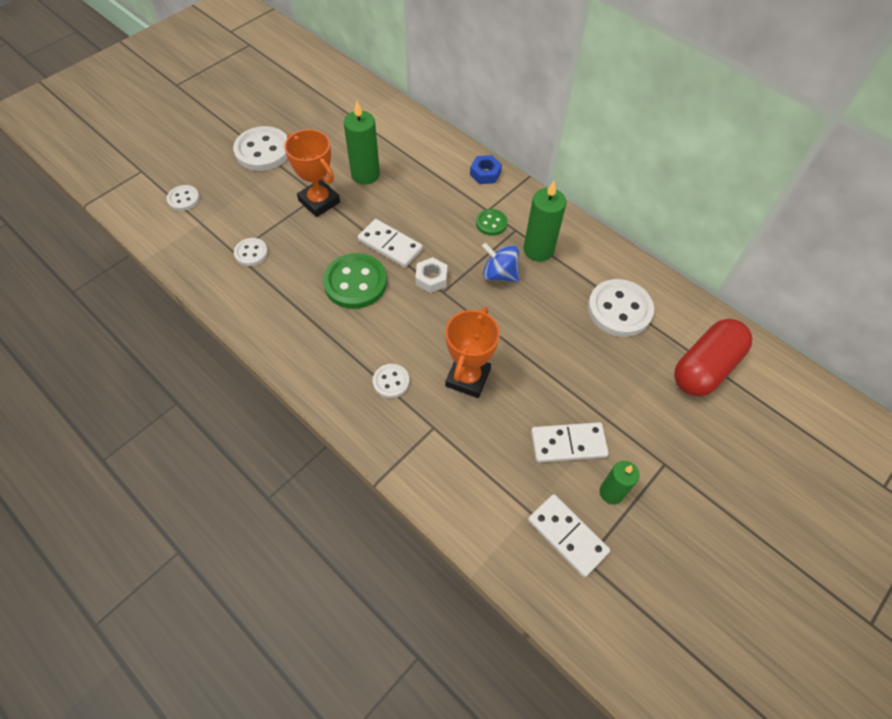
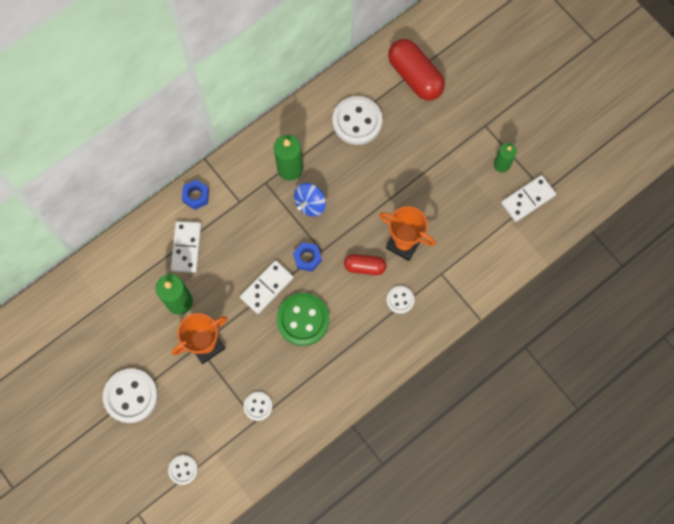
camera: 80 degrees left, 15 degrees up
white nut [415,257,447,293] -> blue nut [293,242,322,272]
green button [476,209,507,236] -> none
white domino [531,422,609,463] -> white domino moved to [171,221,202,273]
none -> red capsule [344,254,386,275]

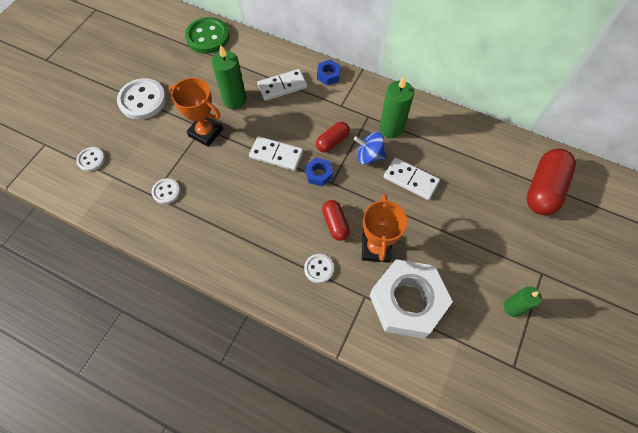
camera: 65 degrees right, 10 degrees down
green button [276,293,329,346] -> green button moved to [185,17,230,54]
white button [332,96,382,145] -> none
white domino [501,175,556,222] -> white domino moved to [384,157,440,200]
none -> red capsule [316,122,350,152]
none -> white nut [370,259,453,339]

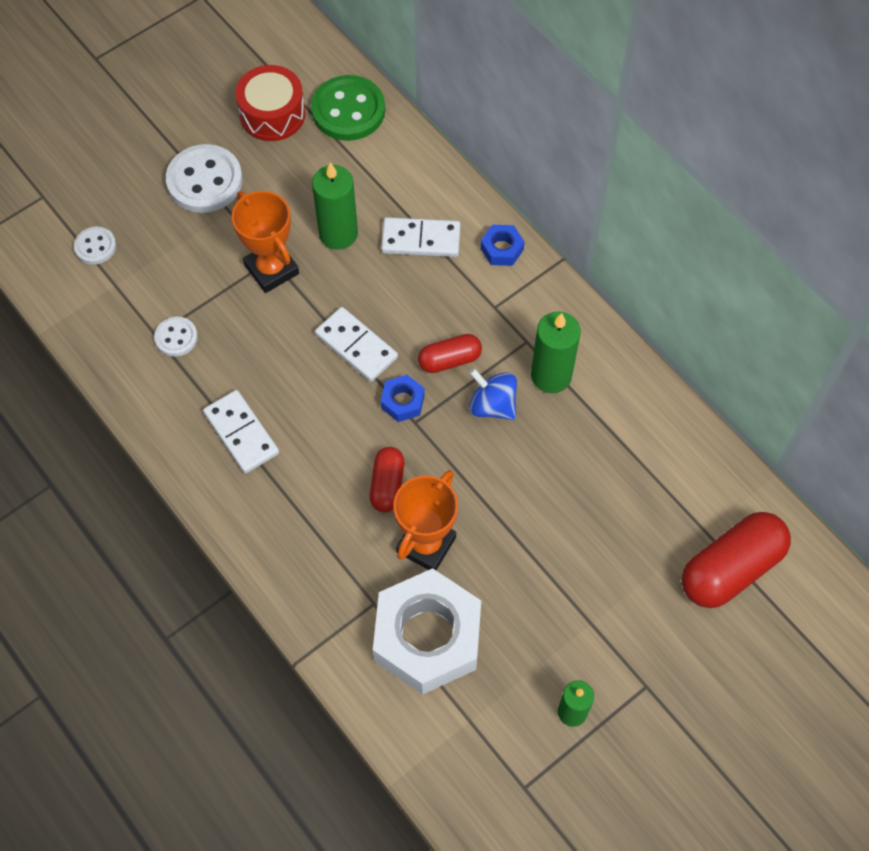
camera: 25 degrees right, 0 degrees up
white button [304,254,334,283] -> none
white domino [384,157,440,200] -> white domino moved to [203,390,279,473]
none -> red drum [235,65,305,141]

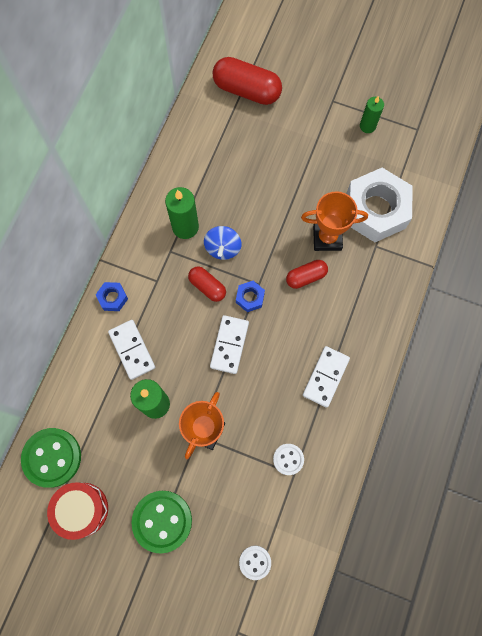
camera: 120 degrees left, 10 degrees up
white button [166,144,243,213] -> green button [132,491,192,553]

